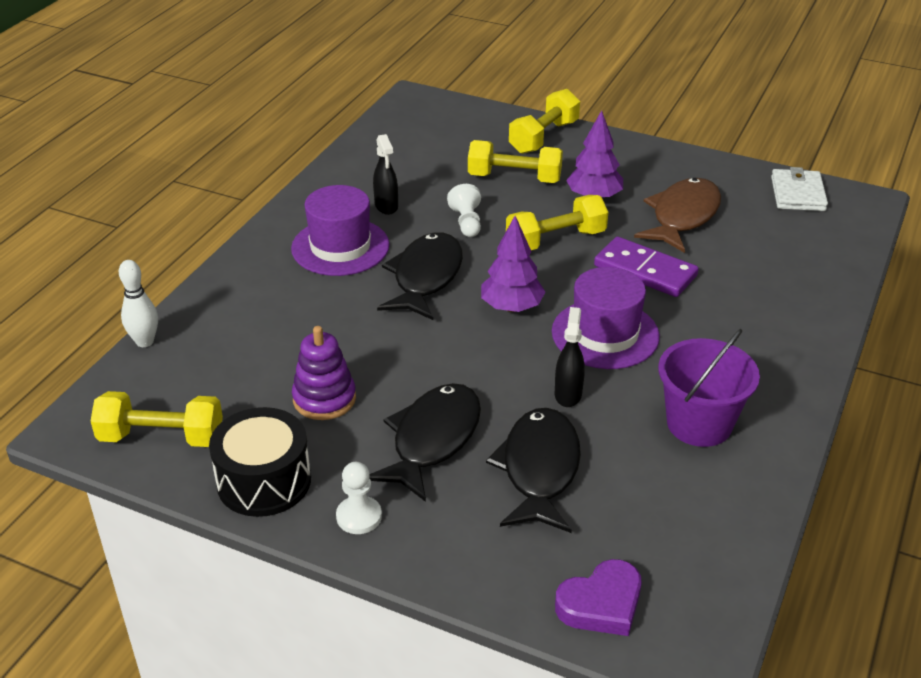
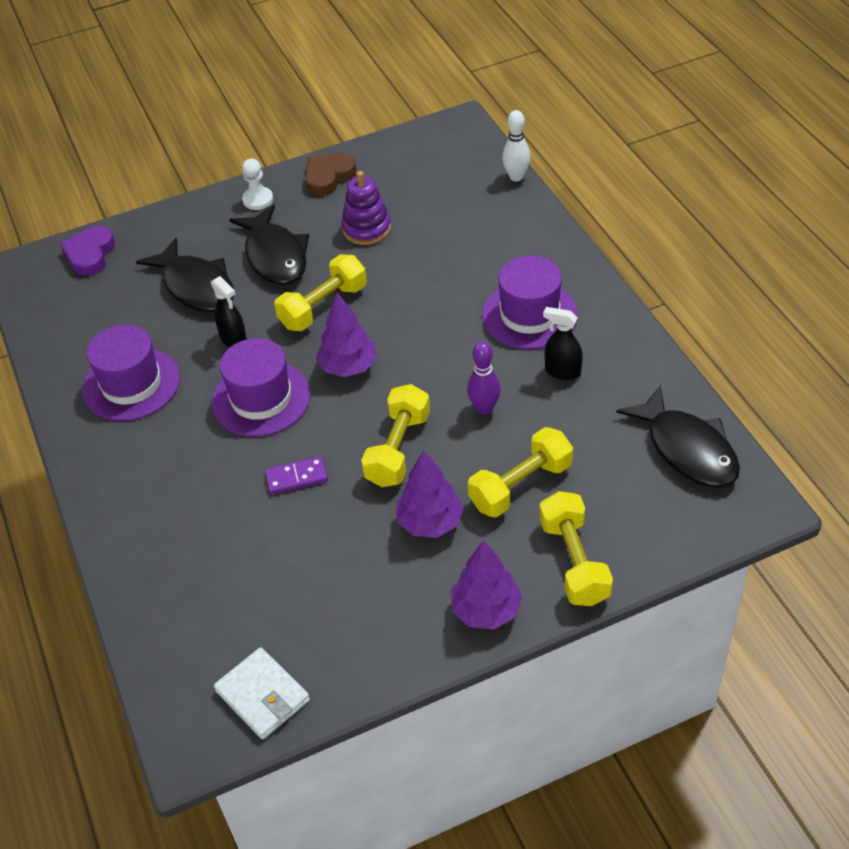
camera: 135 degrees right, 10 degrees up
yellow dumbbell [91,391,223,447] -> yellow dumbbell moved to [274,254,367,331]
black drum [209,407,311,517] -> brown heart [305,153,356,196]
black fish [377,232,463,320] -> black fish moved to [616,385,740,488]
white pawn [447,184,481,237] -> purple bowling pin [467,341,501,415]
purple domino [594,237,699,297] -> purple domino [265,456,328,494], size x0.60
brown fish [634,178,721,253] -> none
purple bucket [658,329,760,447] -> purple hat [82,325,180,421]
none -> purple tree [451,540,522,630]

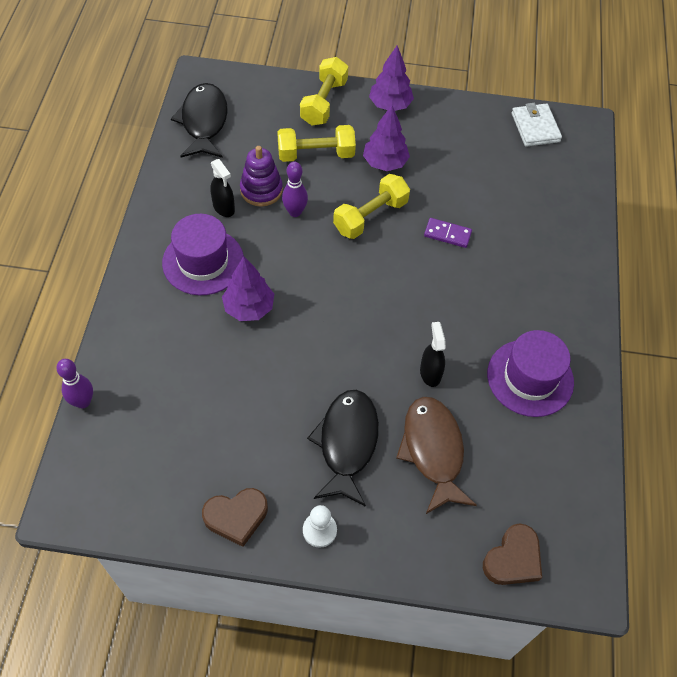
camera: 155 degrees left, 10 degrees up
purple heart [60,226,115,276] -> brown heart [483,523,542,585]
black fish [136,238,234,312] -> brown fish [396,397,477,514]
purple hat [212,338,311,437] -> none
yellow dumbbell [274,254,367,331] -> none
purple tree [316,293,377,377] -> purple tree moved to [222,256,274,321]
purple stacking toy [341,171,391,245] -> purple stacking toy moved to [240,146,283,207]
white bowling pin [502,110,531,181] -> purple bowling pin [56,359,93,408]

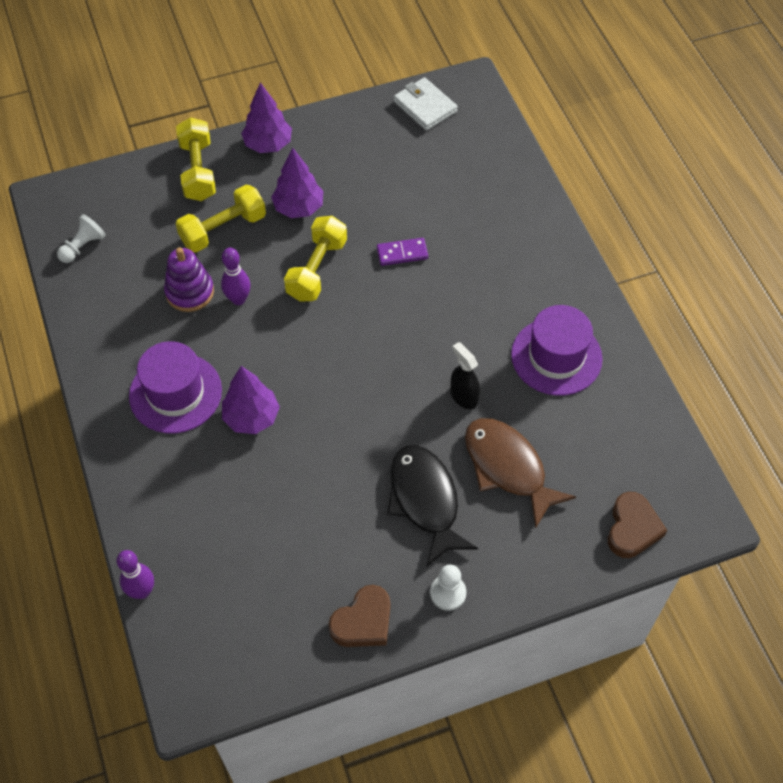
camera: 25 degrees left, 0 degrees up
black fish [171,83,228,158] -> white pawn [57,214,106,263]
black spray bottle [210,159,235,217] -> none

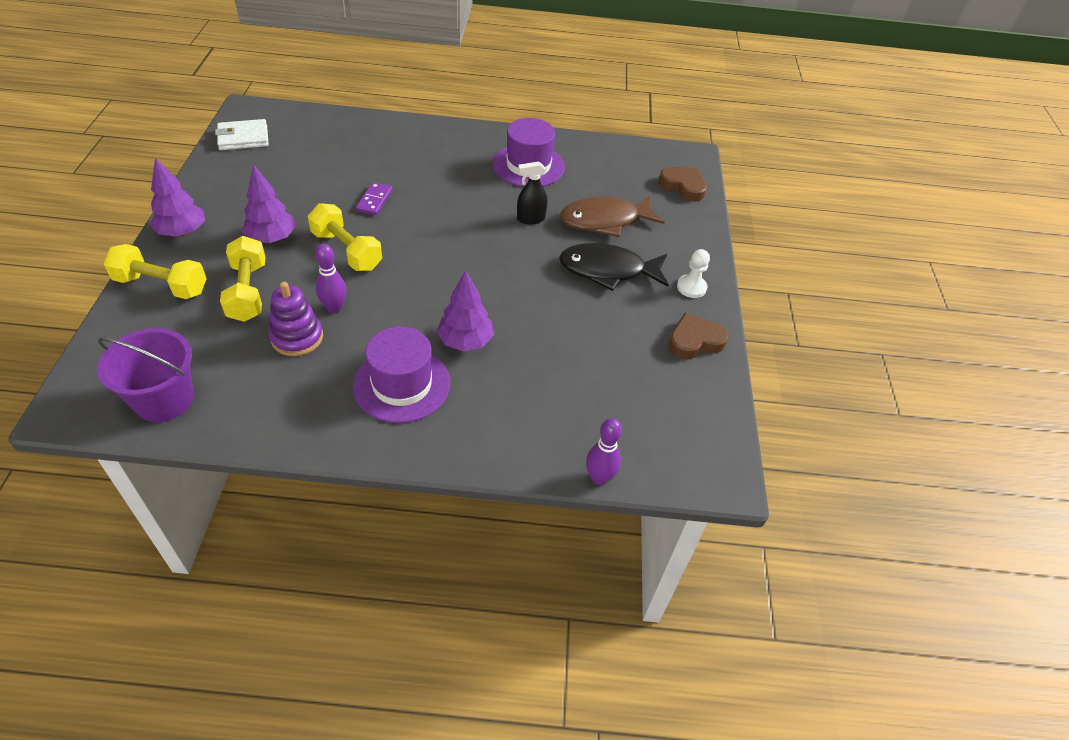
camera: 70 degrees left, 10 degrees down
white pawn [57,214,106,263] -> purple bucket [97,328,194,422]
brown heart [329,585,390,647] -> brown heart turned 90 degrees counterclockwise [668,313,729,359]

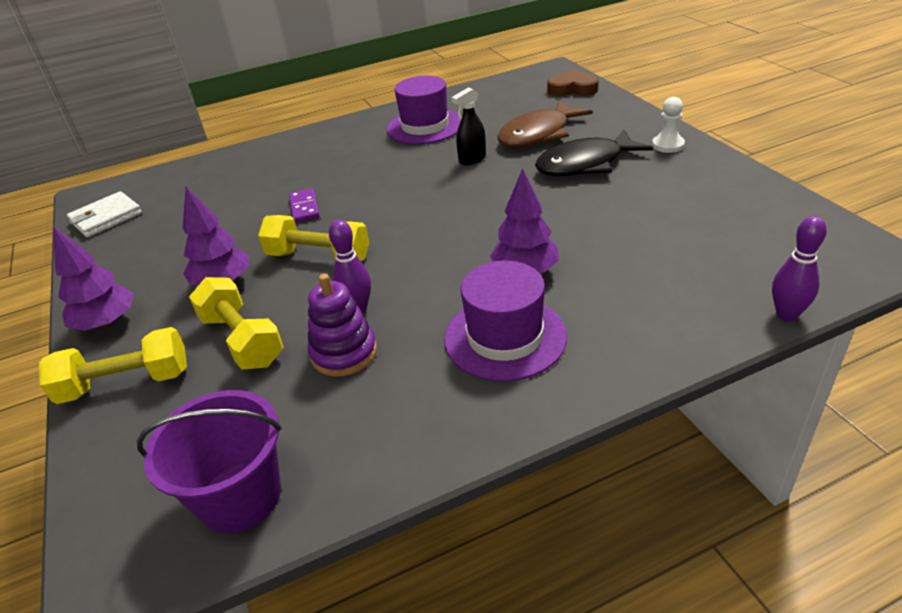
camera: 20 degrees left, 10 degrees down
brown heart [668,313,729,359] -> none

